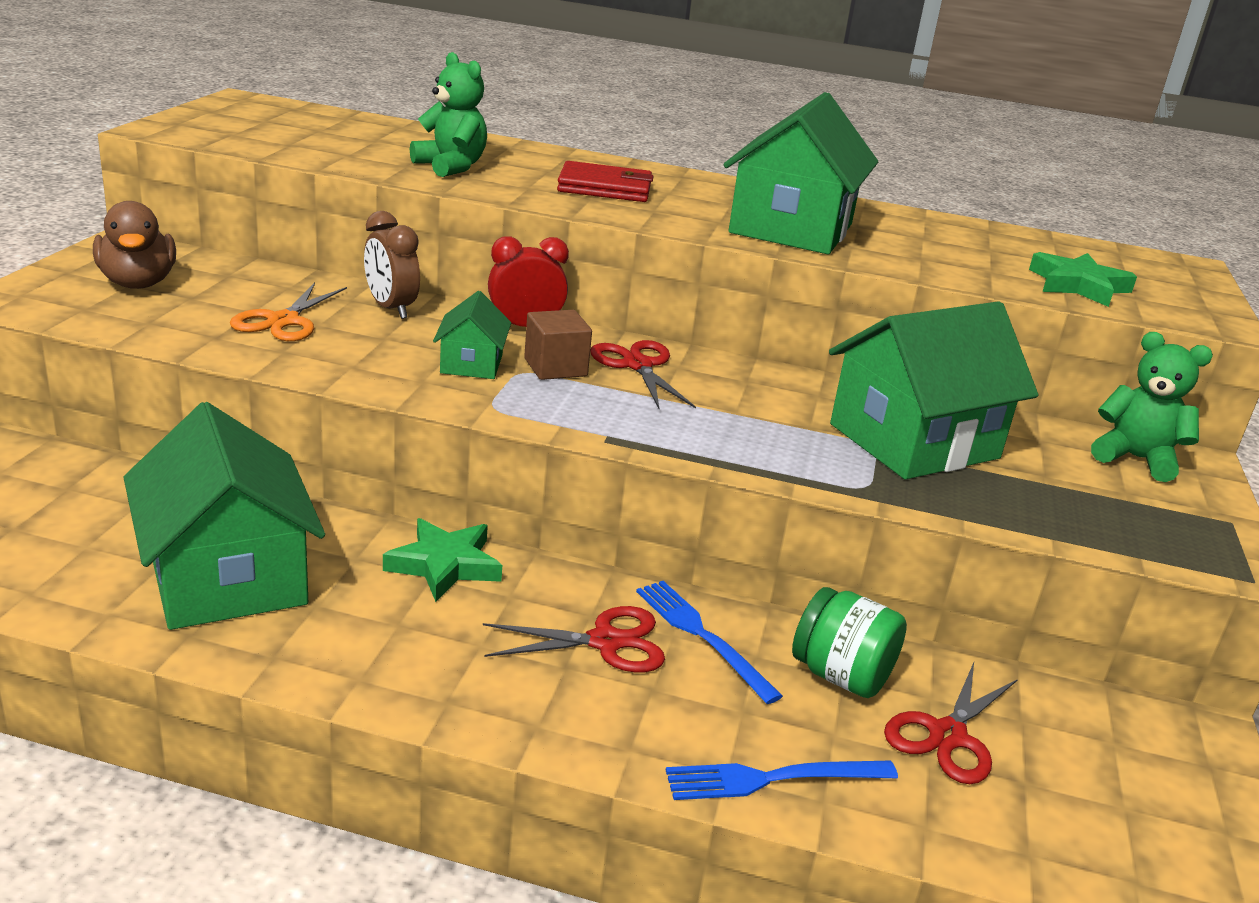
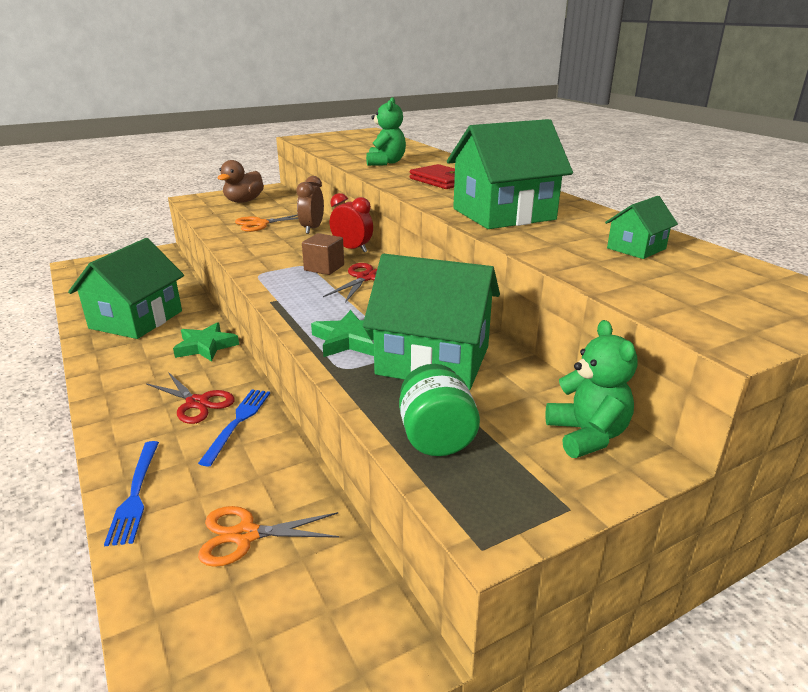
camera: 50 degrees right, 0 degrees up
green house [433,291,511,379] -> green house moved to [605,196,678,259]
blue fork [666,760,898,800] -> blue fork turned 135 degrees counterclockwise [104,441,159,547]
green jar [792,587,907,698] -> green jar moved to [399,364,480,456]
red scissors [884,663,1018,784] -> orange scissors [198,506,340,567]
green star [1029,252,1137,307] -> green star moved to [311,310,374,357]

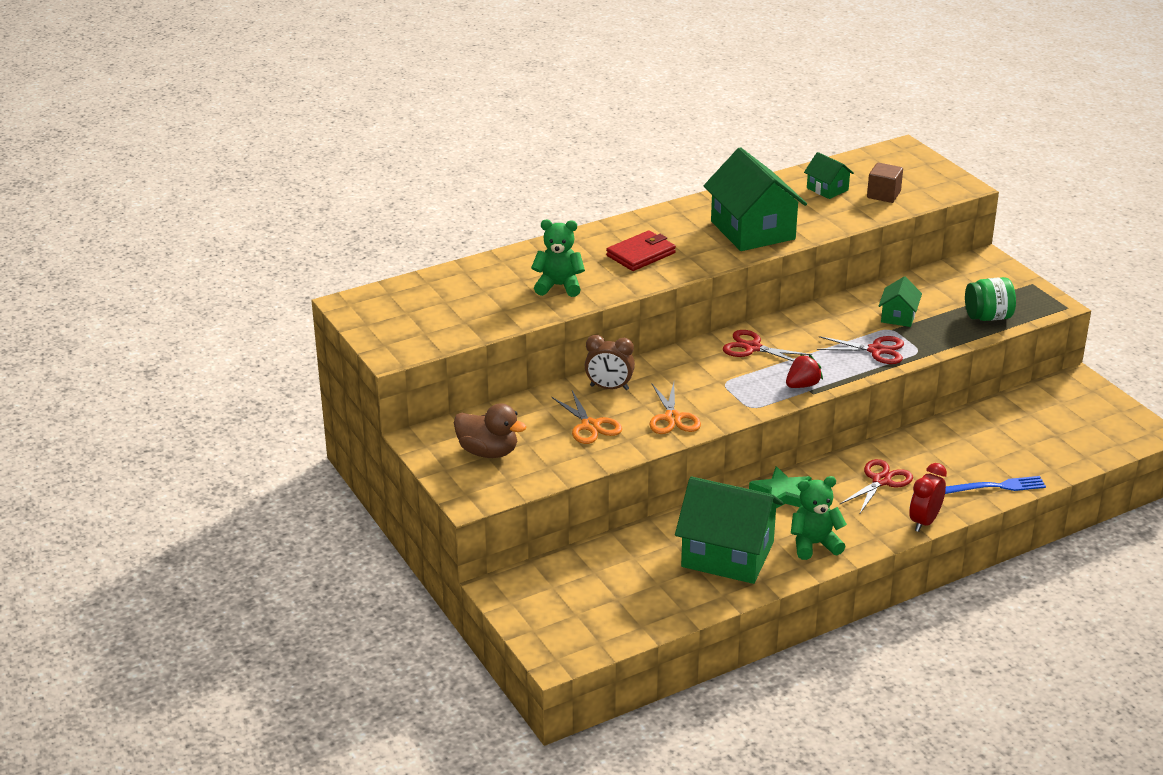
camera: 90 degrees left, 5 degrees up
blue fork [198,389,270,466] -> none
orange scissors [198,506,340,567] -> orange scissors moved to [649,382,701,434]
brown cube [302,233,344,275] -> brown cube moved to [867,162,903,203]
green star [311,310,374,357] -> red scissors [817,336,904,364]
red clock [330,193,373,253] -> red clock moved to [909,463,947,532]
green house [363,254,500,390] -> green house [879,276,922,327], size x0.48
green teddy bear [545,320,638,458] -> green teddy bear moved to [791,476,847,560]
none -> red strawberry [786,354,823,388]

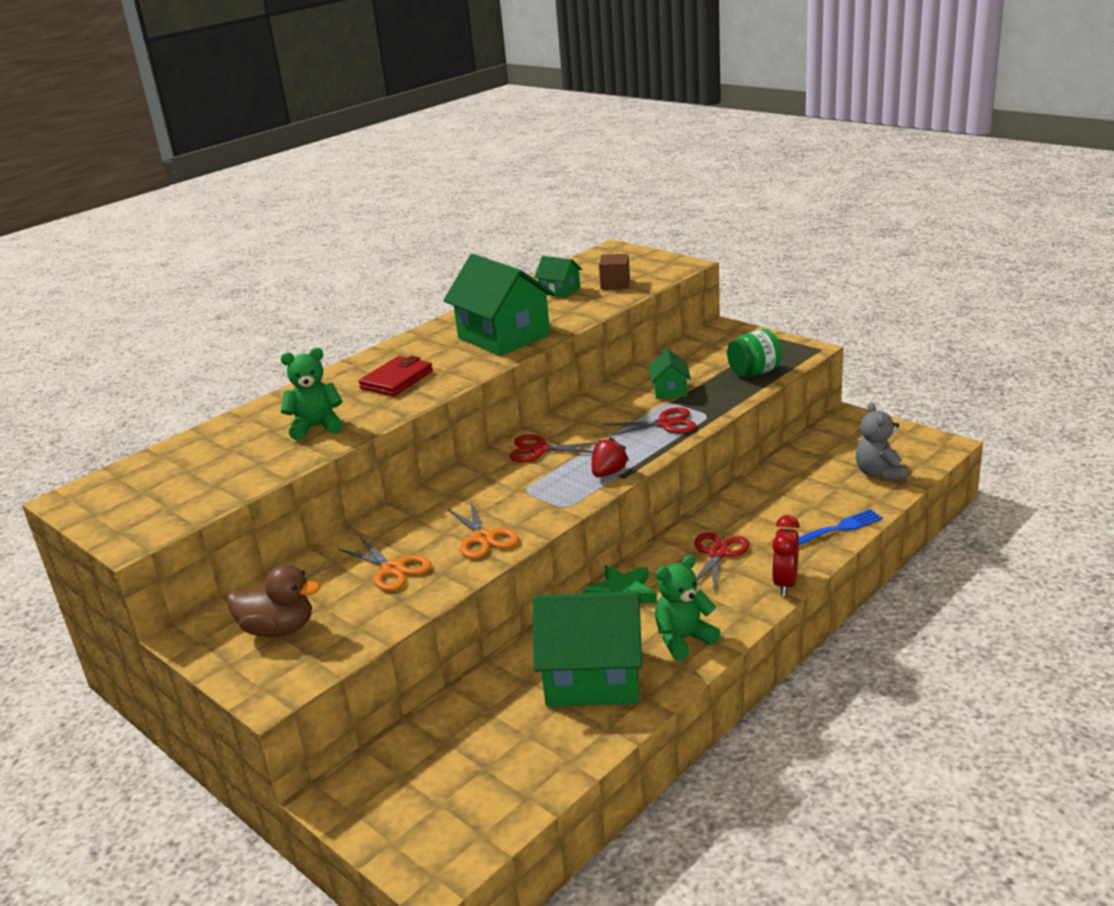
camera: 15 degrees left, 5 degrees down
brown clock [585,335,635,390] -> none
none -> grey teddy bear [855,402,907,480]

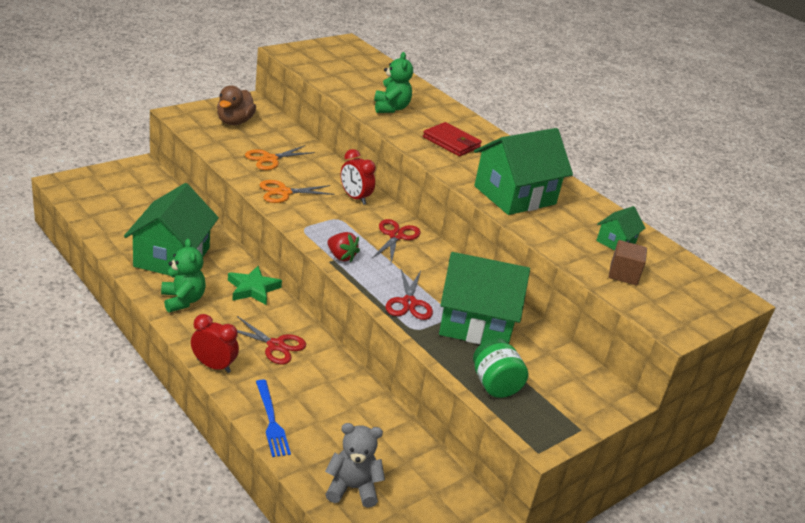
camera: 90 degrees right, 5 degrees up
green house [649,349,691,399] -> green house [439,252,530,344], size x2.07
none -> red clock [341,149,376,205]

